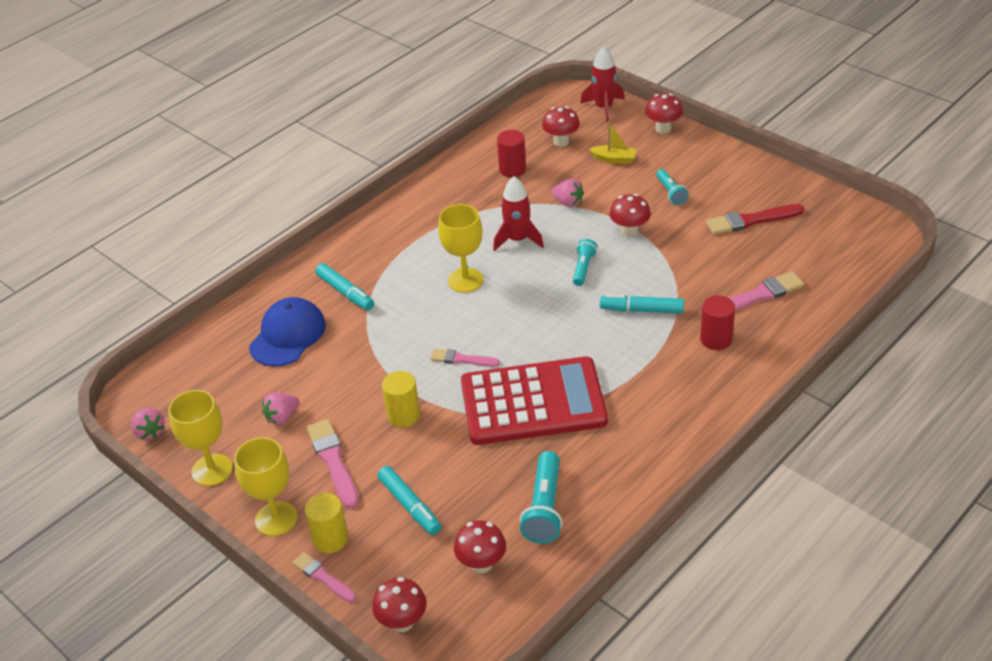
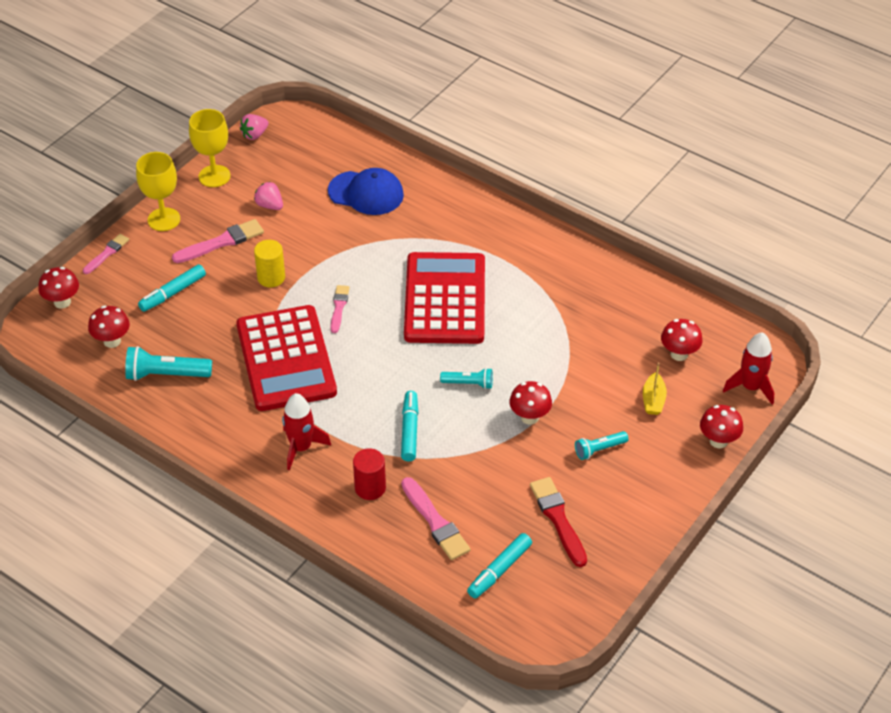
camera: 80 degrees right, 5 degrees up
yellow cylinder [305,493,349,553] -> none
turquoise marker [315,263,374,310] -> turquoise marker moved to [467,533,532,599]
yellow goblet [438,204,483,293] -> red calculator [404,252,485,344]
red rocket [493,176,544,251] -> red rocket moved to [282,393,331,470]
red cylinder [497,130,526,177] -> none
pink strawberry [552,179,584,207] -> none

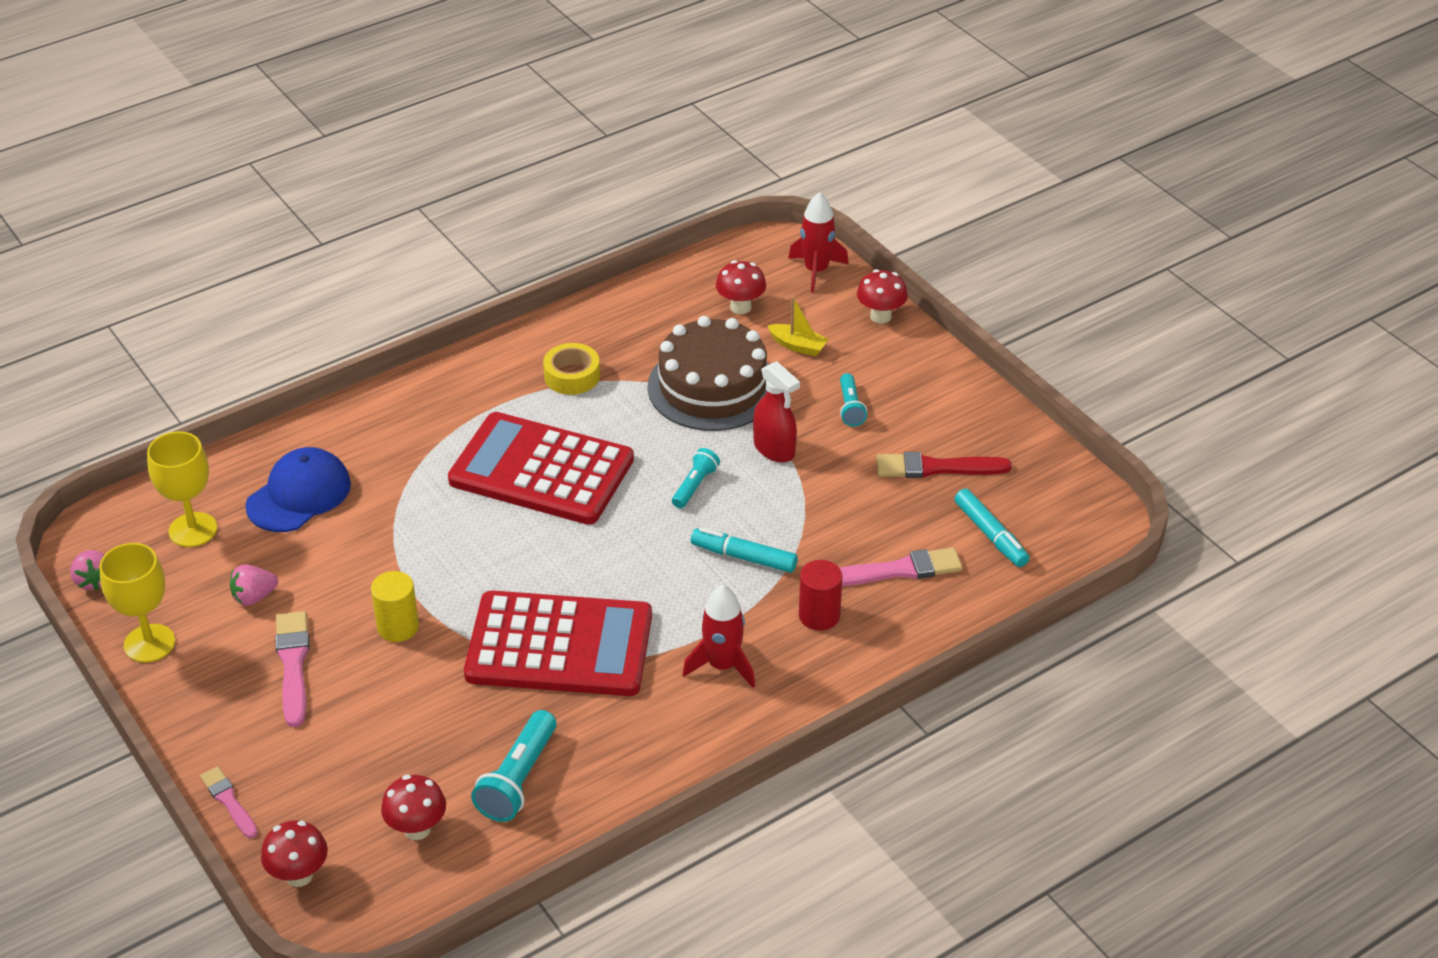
camera: 70 degrees left, 5 degrees down
yellow goblet [136,152,180,231] -> yellow goblet moved to [147,431,217,547]
turquoise marker [138,264,206,312] -> none
pink brush [330,285,350,333] -> none
red mushroom [509,381,552,425] -> red spray bottle [753,361,800,463]
none -> yellow tape [543,343,600,395]
none -> brown cake [647,316,769,431]

